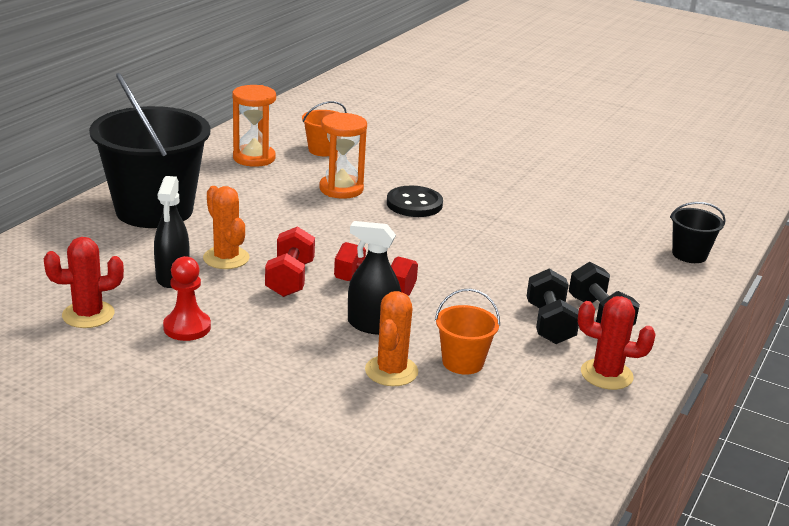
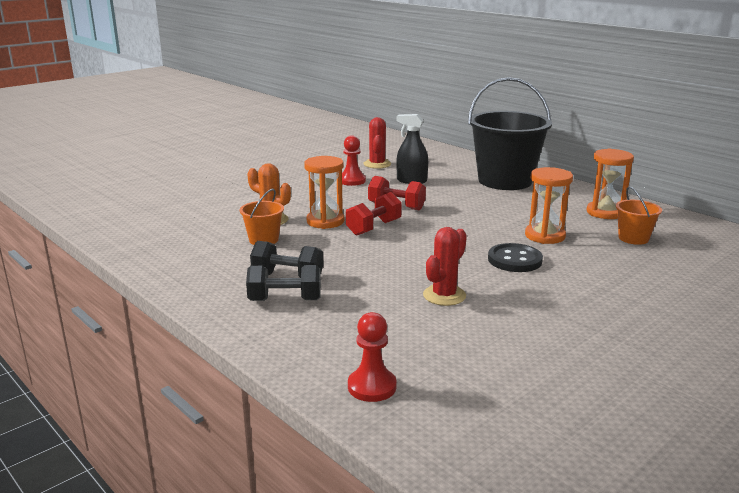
camera: 110 degrees right, 5 degrees down
orange cactus [203,186,250,269] -> none
black spray bottle [348,221,401,335] -> orange hourglass [304,156,344,229]
red cactus [578,296,656,390] -> red cactus moved to [423,227,467,306]
black bucket [670,202,726,263] -> red pawn [348,312,397,402]

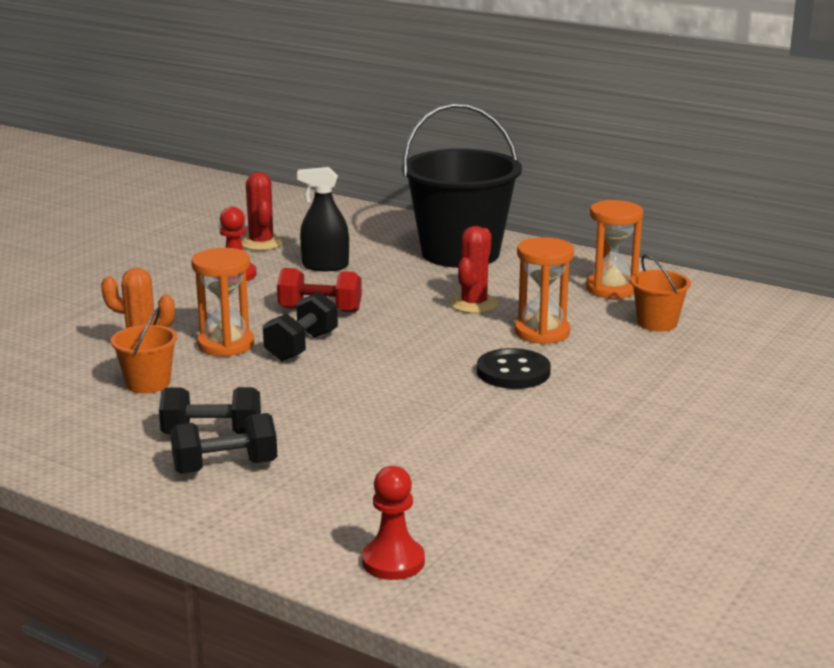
camera: 15 degrees left, 0 degrees up
red dumbbell [346,192,402,236] -> black dumbbell [263,292,338,361]
red cactus [423,227,467,306] -> red cactus moved to [450,226,498,313]

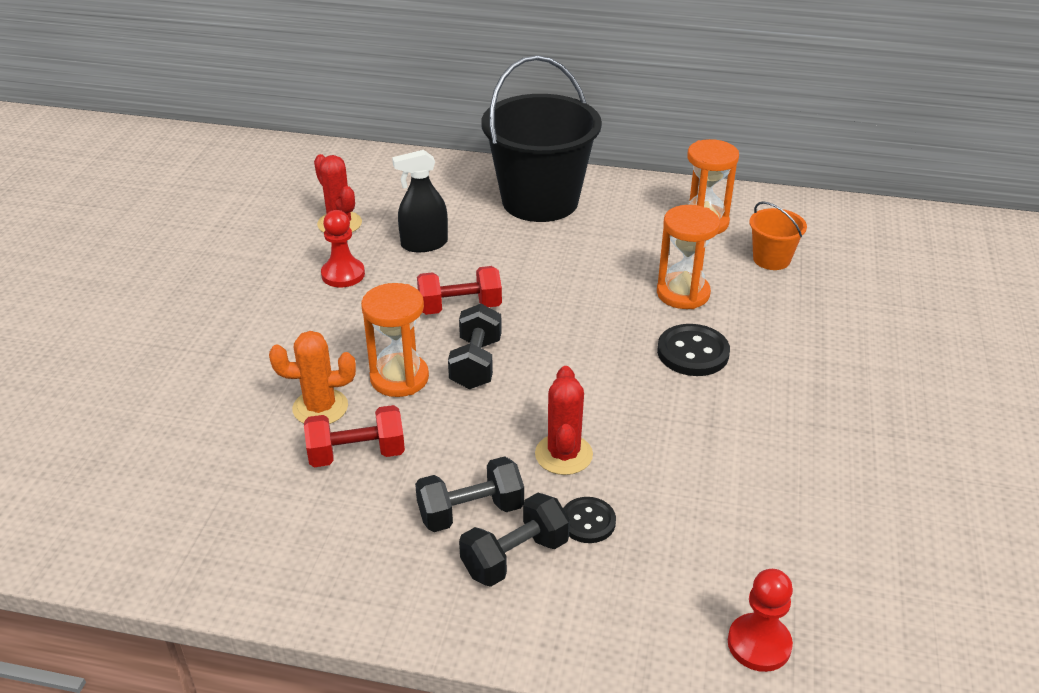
camera: 20 degrees left, 15 degrees up
orange bucket [111,307,177,393] -> red dumbbell [304,405,405,467]
red cactus [450,226,498,313] -> red cactus moved to [535,366,593,475]
none -> black button [563,497,616,543]

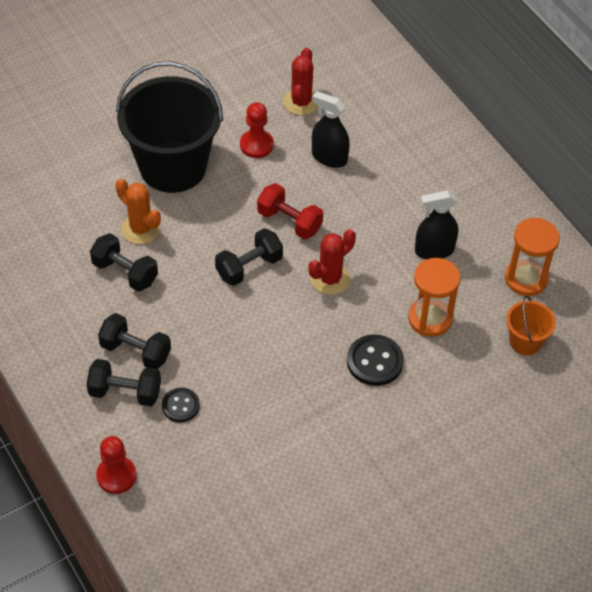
camera: 45 degrees right, 15 degrees up
red dumbbell [304,405,405,467] -> black dumbbell [90,233,158,291]
orange hourglass [361,283,429,397] -> none
black bucket [481,55,602,222] -> black bucket moved to [116,61,223,193]
red cactus [535,366,593,475] -> red cactus moved to [308,229,356,295]
red pawn [728,569,793,672] -> red pawn moved to [96,436,137,494]
none -> black spray bottle [415,191,458,259]

